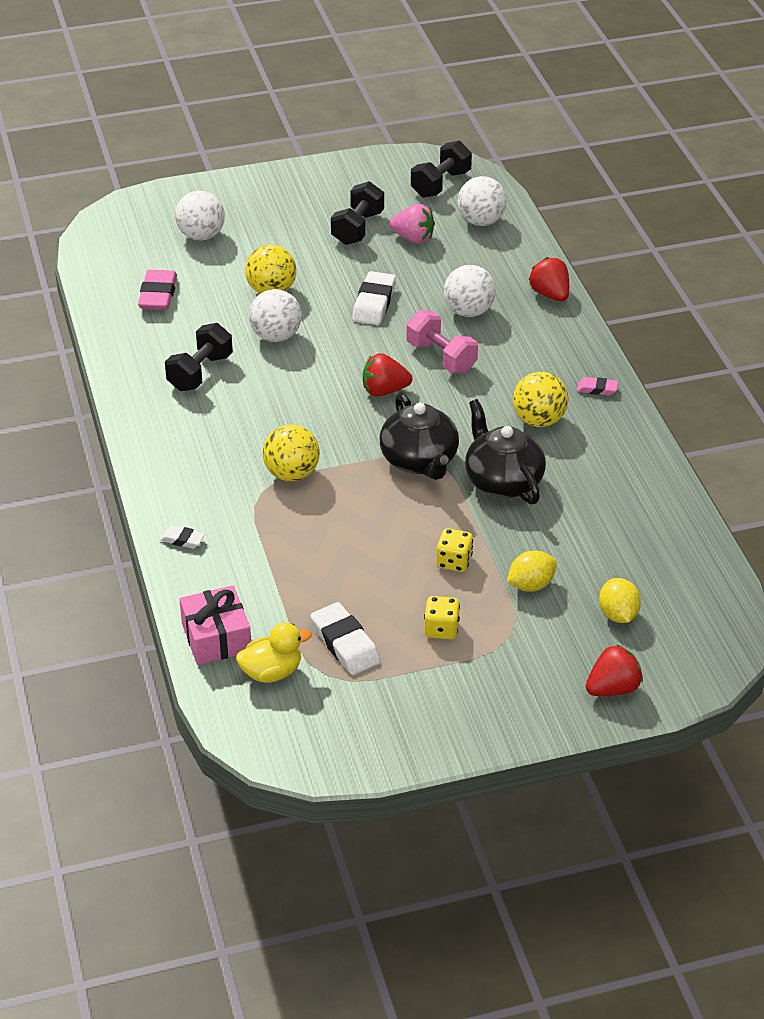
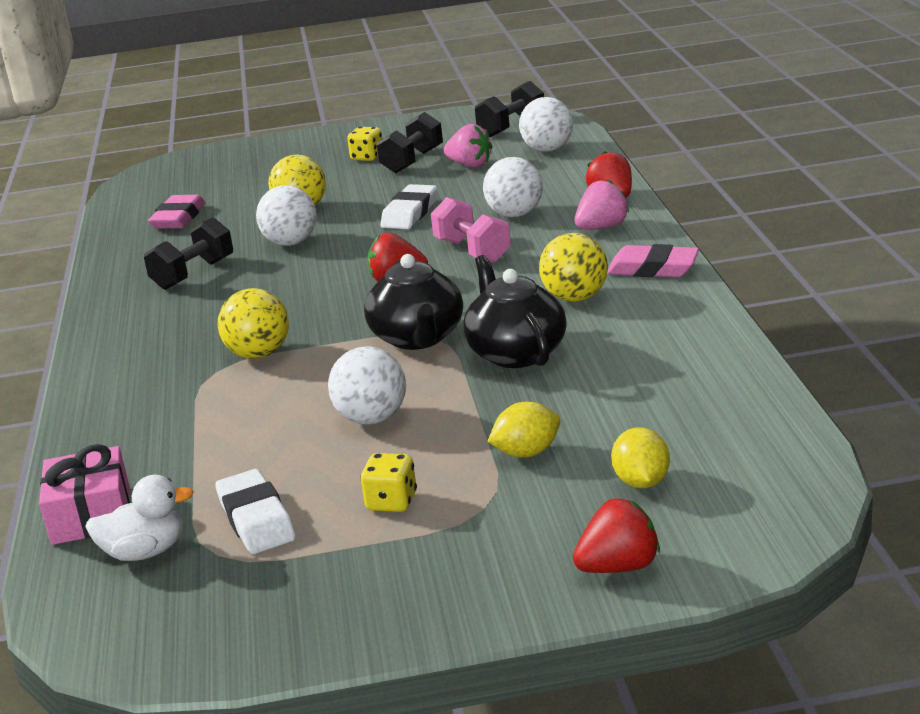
camera: 10 degrees right, 15 degrees down
white eraser [160,525,205,549] -> none
white ball [175,191,225,241] -> white ball moved to [328,346,406,425]
yellow duck [236,623,312,683] -> white duck [85,475,194,561]
yellow dice [436,528,473,572] -> yellow dice moved to [347,126,382,161]
pink eraser [577,377,618,396] -> pink eraser [607,244,699,277], size x1.82
none -> pink strawberry [575,180,629,230]

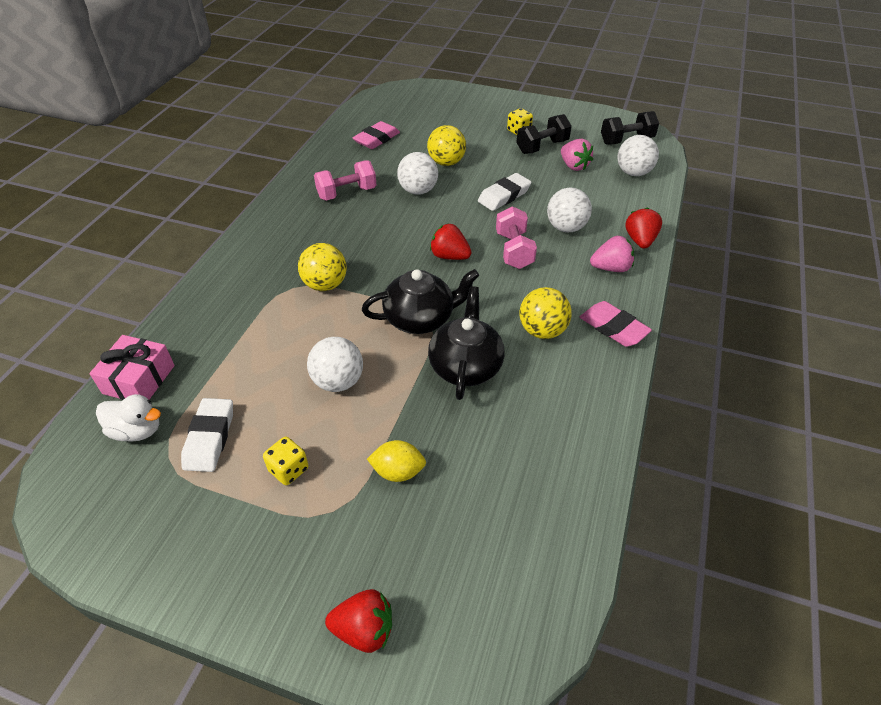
camera: 25 degrees right, 20 degrees up
black dumbbell [144,217,233,290] -> pink dumbbell [314,160,376,201]
black teapot [364,254,463,350] -> black teapot turned 120 degrees counterclockwise [362,269,479,334]
yellow lemon [611,427,670,488] -> none

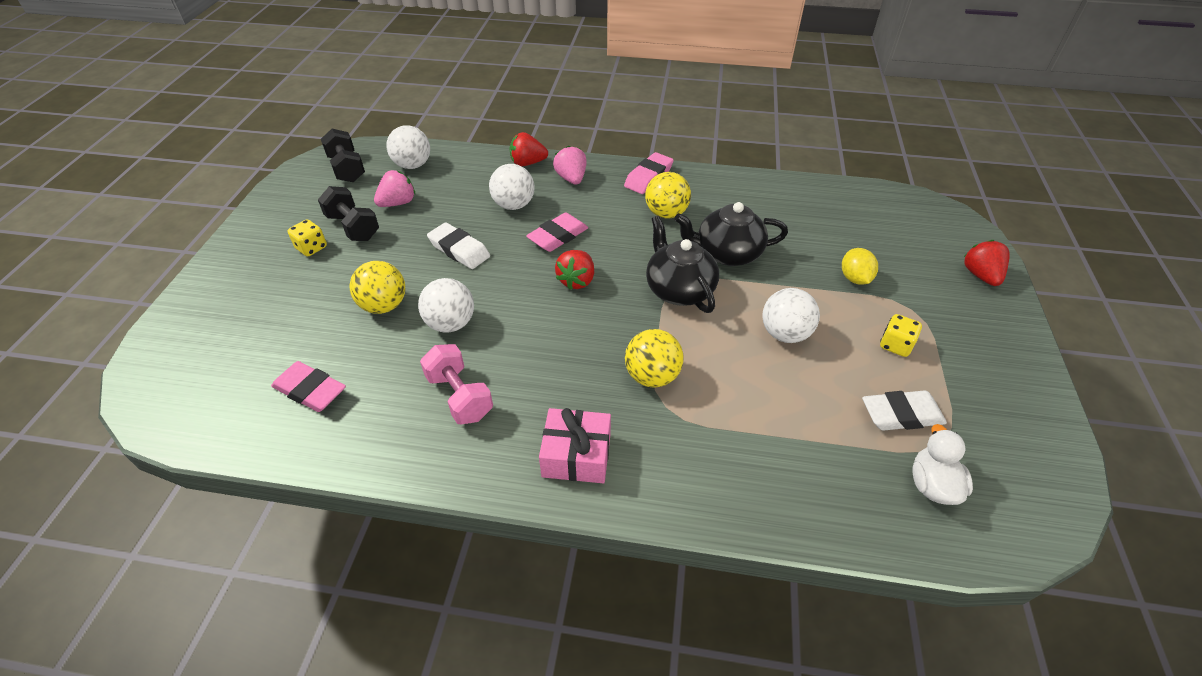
camera: 100 degrees left, 0 degrees up
pink gift [90,335,175,400] -> pink gift moved to [539,408,611,483]
pink dumbbell [496,206,537,269] -> pink eraser [526,213,588,252]

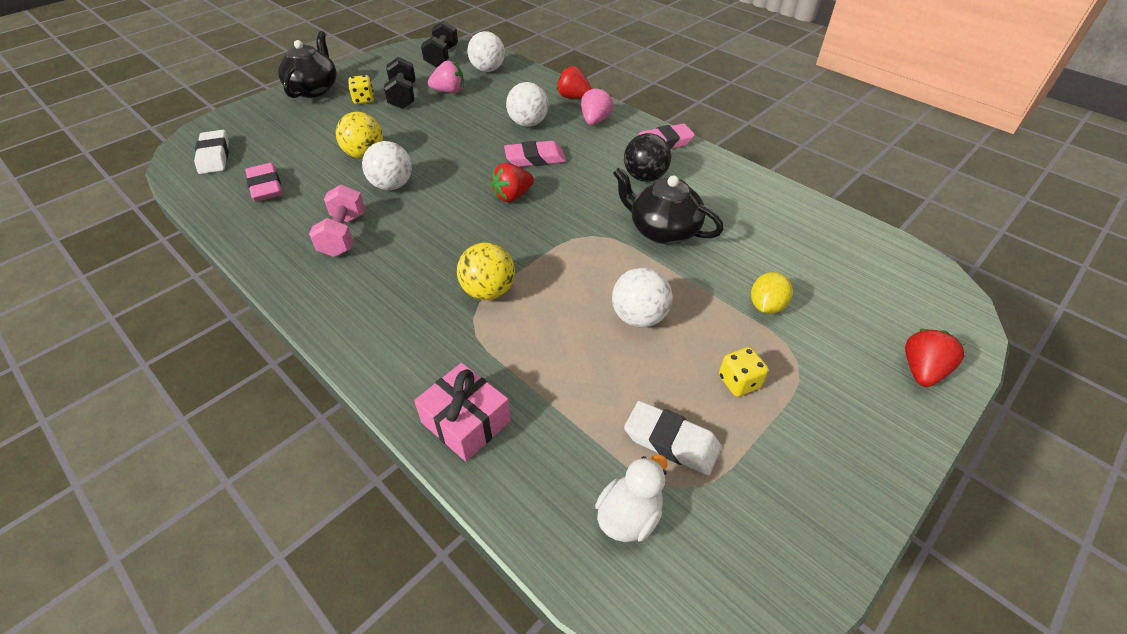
camera: 35 degrees right, 0 degrees up
white eraser [427,222,490,269] -> white eraser moved to [194,130,229,174]
pink gift [539,408,611,483] -> pink gift moved to [414,363,511,462]
yellow ball [645,172,691,219] -> black ball [624,133,671,182]
black teapot [646,216,719,313] -> black teapot moved to [278,31,337,98]

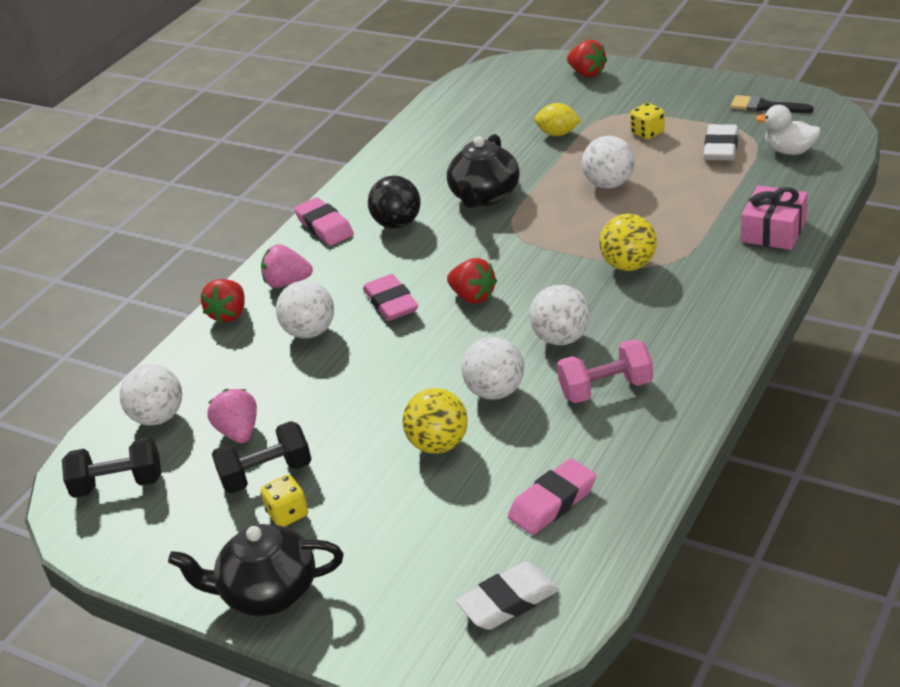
camera: 100 degrees left, 10 degrees down
red strawberry [905,329,965,387] -> red strawberry turned 150 degrees counterclockwise [567,40,607,77]
none -> white ball [530,285,590,345]
none -> black brush [730,95,814,113]

